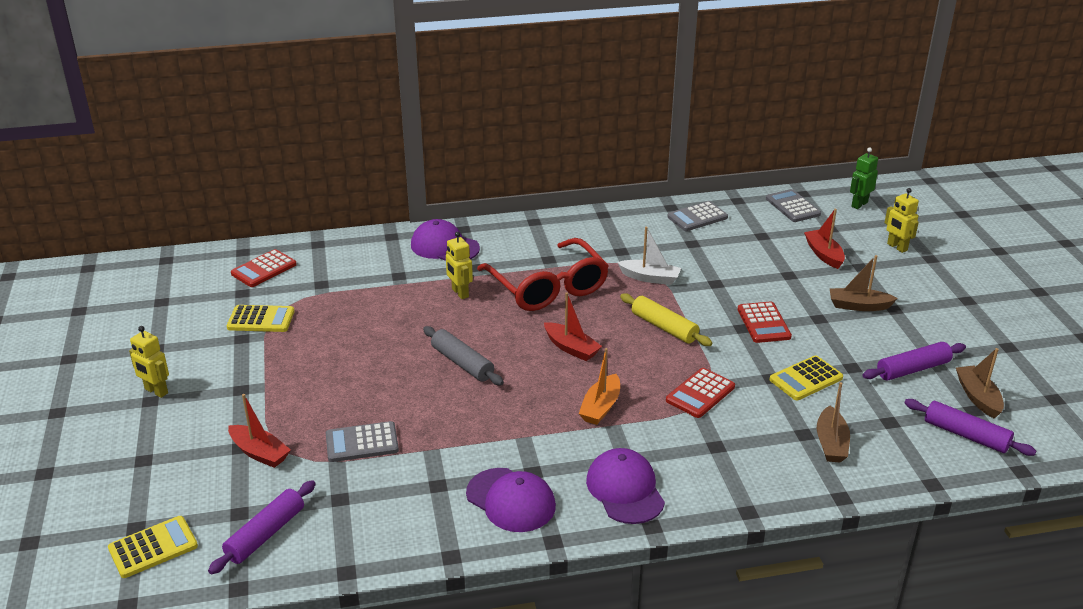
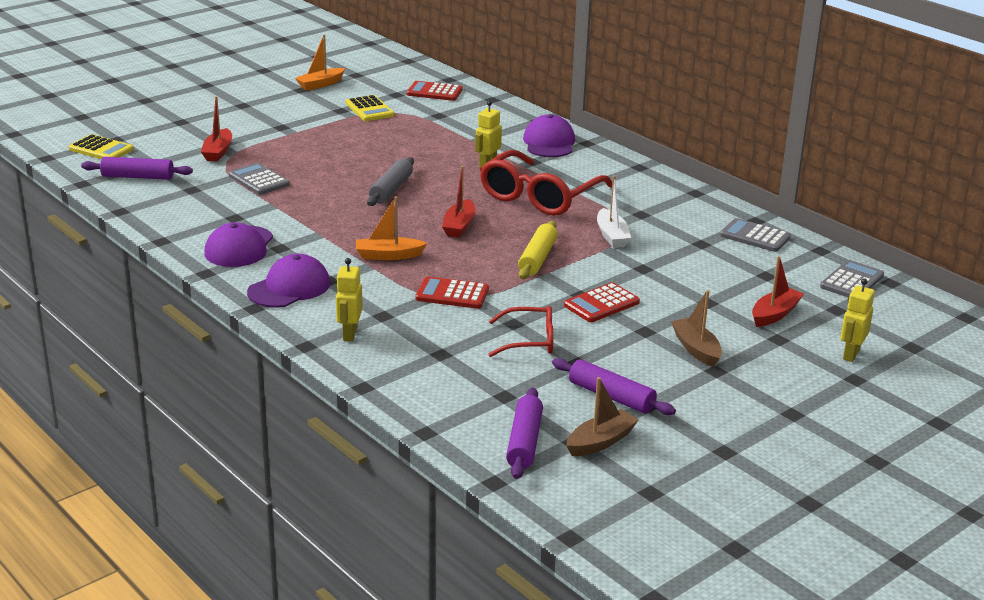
camera: 60 degrees right, 5 degrees down
yellow robot [129,326,169,398] -> yellow robot moved to [336,258,363,341]
yellow calculator [770,355,843,401] -> red glasses [488,306,553,357]
brown boat [817,382,850,462] -> none
green robot [850,148,878,209] -> none
none -> orange boat [295,34,345,91]

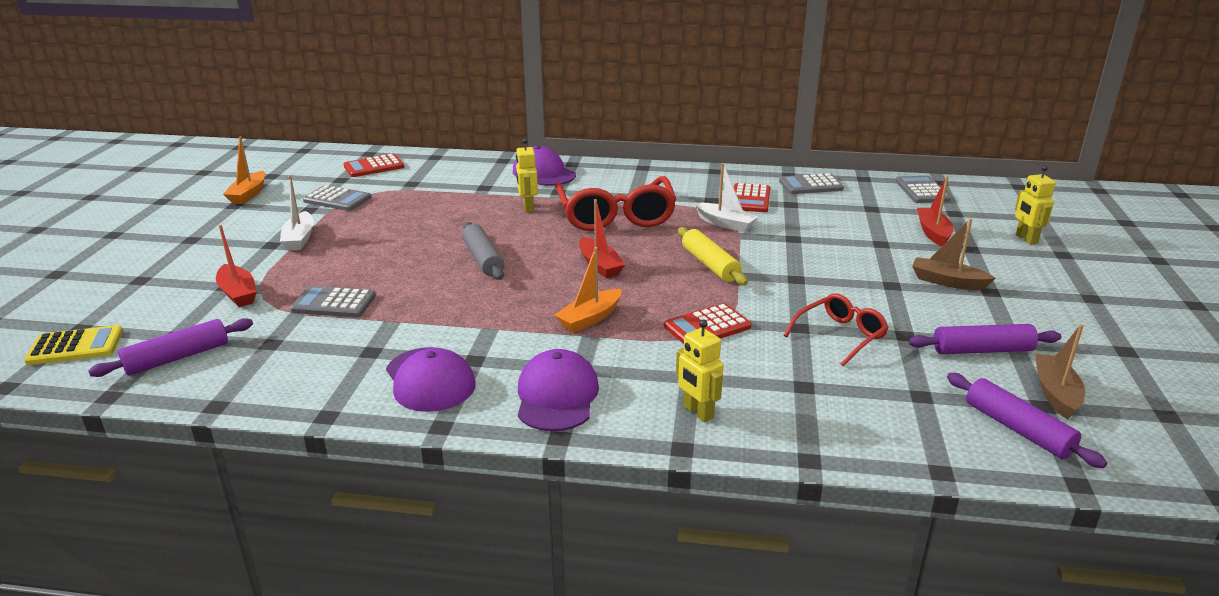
camera: 40 degrees left, 0 degrees up
yellow calculator [346,95,394,121] -> grey calculator [303,185,371,211]
red calculator [564,283,640,322] -> red calculator moved to [734,183,771,212]
none -> white boat [280,175,314,251]

